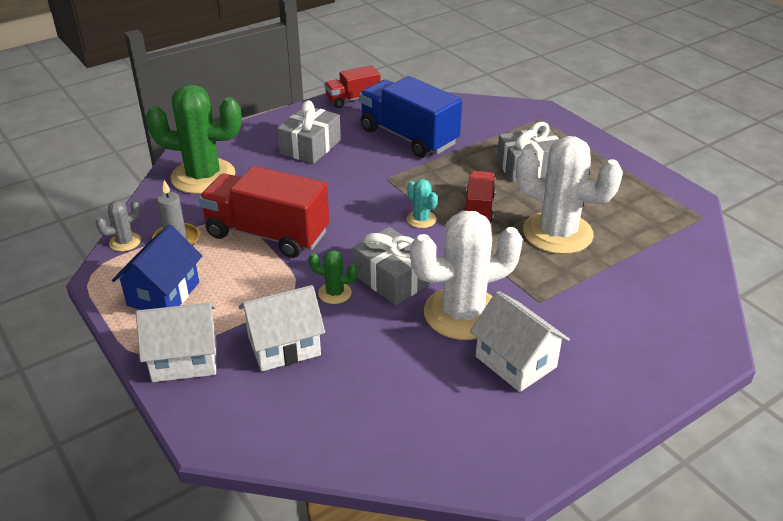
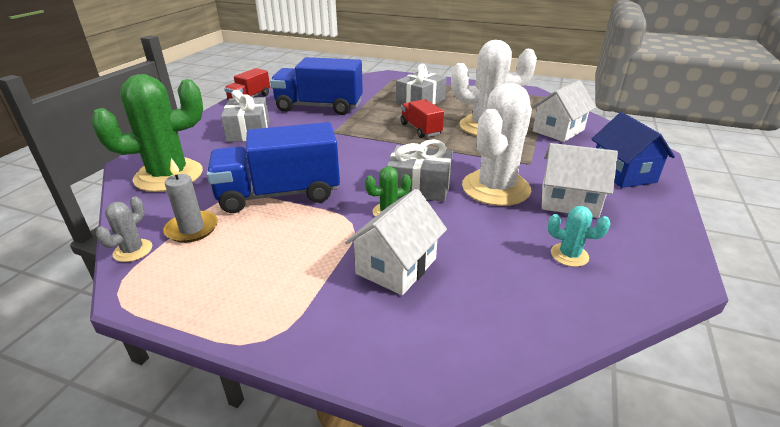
camera: 35 degrees left, 5 degrees down
blue house [112,225,202,310] -> blue house moved to [591,112,675,188]
white house [136,303,216,382] -> white house moved to [531,80,596,142]
red truck [199,166,329,258] -> blue truck [207,122,340,213]
turquoise cactus [407,179,438,228] -> turquoise cactus moved to [548,206,610,267]

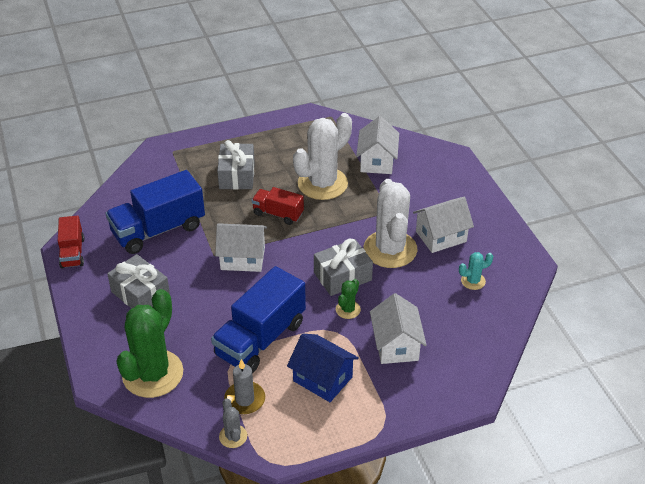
camera: 40 degrees left, 10 degrees up
blue house [591,112,675,188] -> blue house moved to [287,334,359,402]
none -> white house [215,223,267,272]

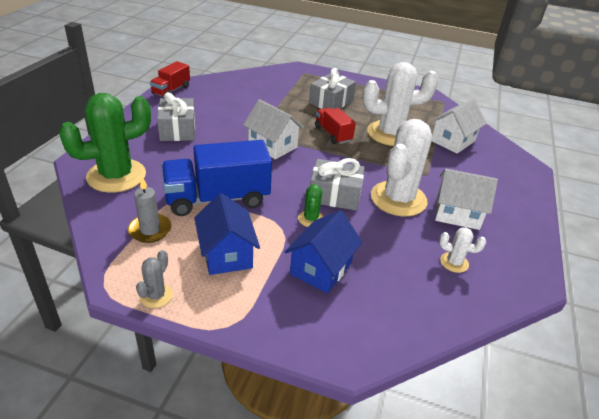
camera: 35 degrees right, 5 degrees down
blue truck [106,170,205,254] -> none
grey cactus [219,398,247,448] -> grey cactus moved to [136,250,173,308]
green cactus [336,279,361,319] -> green cactus turned 60 degrees counterclockwise [298,184,324,227]
white house [370,293,427,364] -> blue house [285,210,362,293]
turquoise cactus [459,252,493,290] -> white cactus [439,227,486,273]

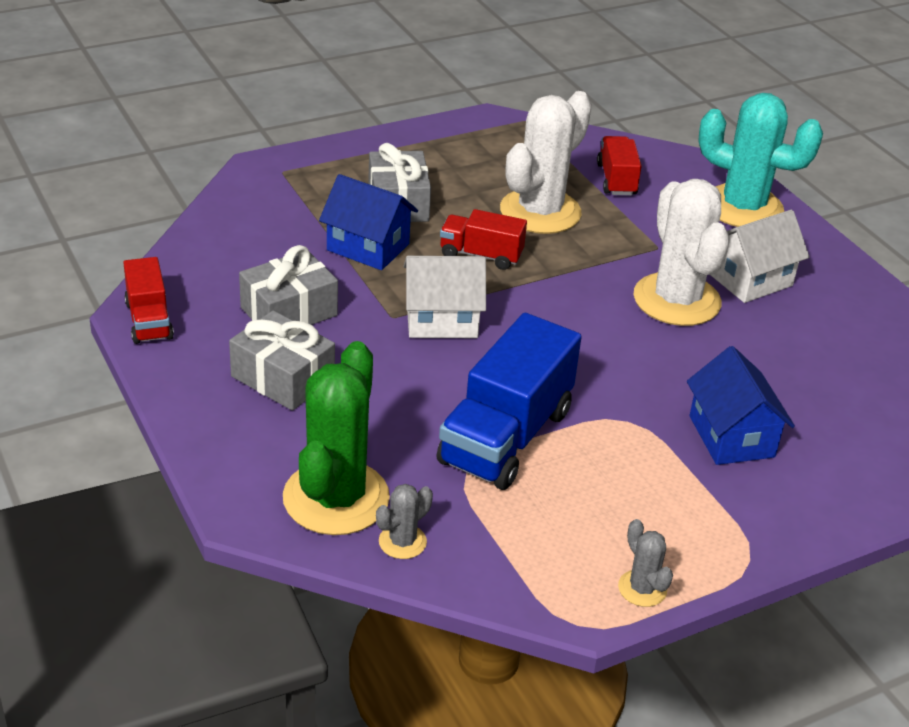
camera: 45 degrees left, 0 degrees up
grey candle [128,177,172,243] -> none
blue house [194,193,260,275] -> blue house moved to [319,174,418,270]
green cactus [298,184,324,227] -> none
grey gift [310,158,365,211] -> grey gift moved to [239,245,338,325]
white house [431,99,486,154] -> red truck [597,136,642,195]
white cactus [439,227,486,273] -> none
none -> grey cactus [376,484,433,559]
none -> turquoise cactus [698,93,823,227]

